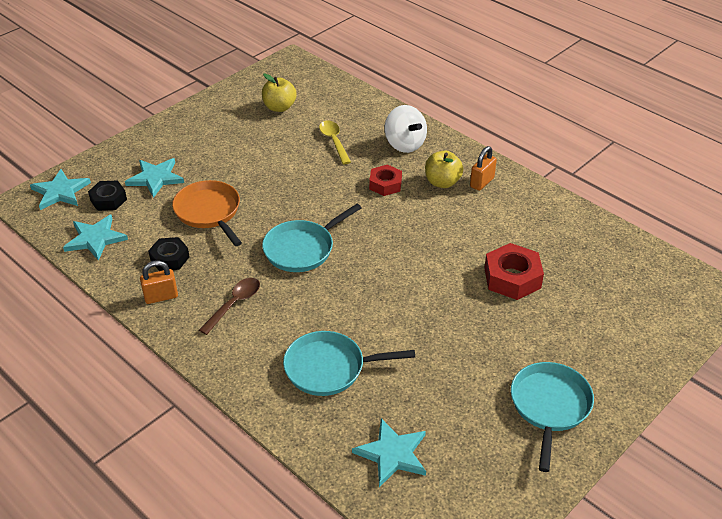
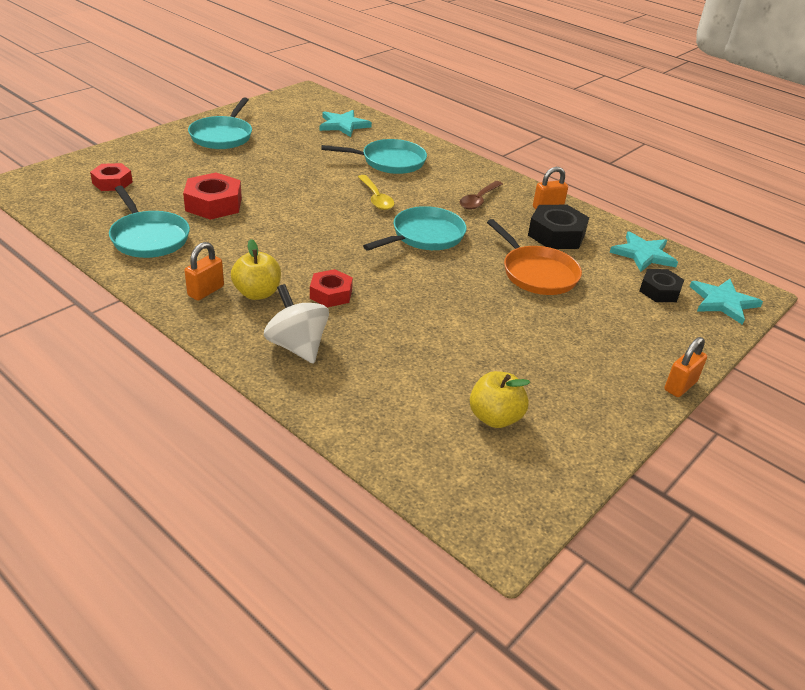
camera: 175 degrees right, 5 degrees down
turquoise star [125,158,184,198] -> none
black nut [148,237,189,271] -> black nut [528,205,589,249], size x1.52
yellow spoon [319,120,351,164] -> yellow spoon moved to [358,175,394,210]
none -> red nut [90,163,133,191]
none -> turquoise pan [109,186,190,258]
none -> orange padlock [664,337,707,397]

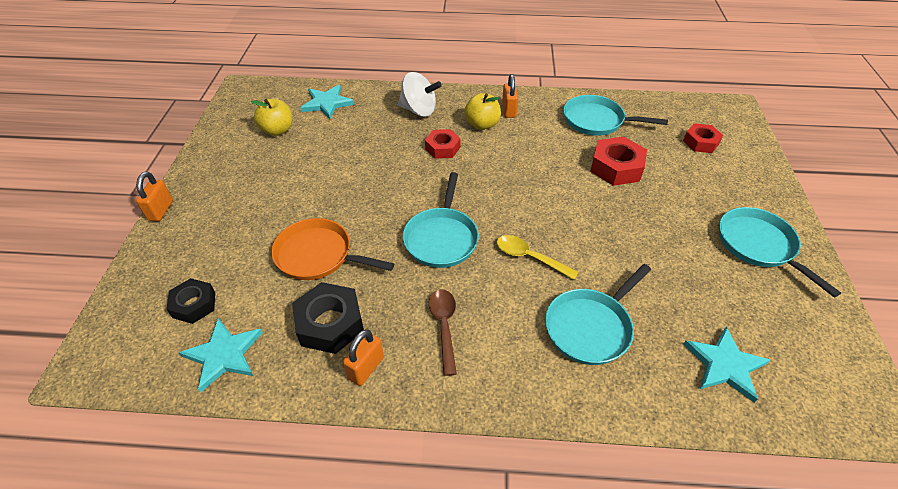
camera: 145 degrees right, 10 degrees up
turquoise star [689,279,763,325] -> turquoise star moved to [300,85,354,119]

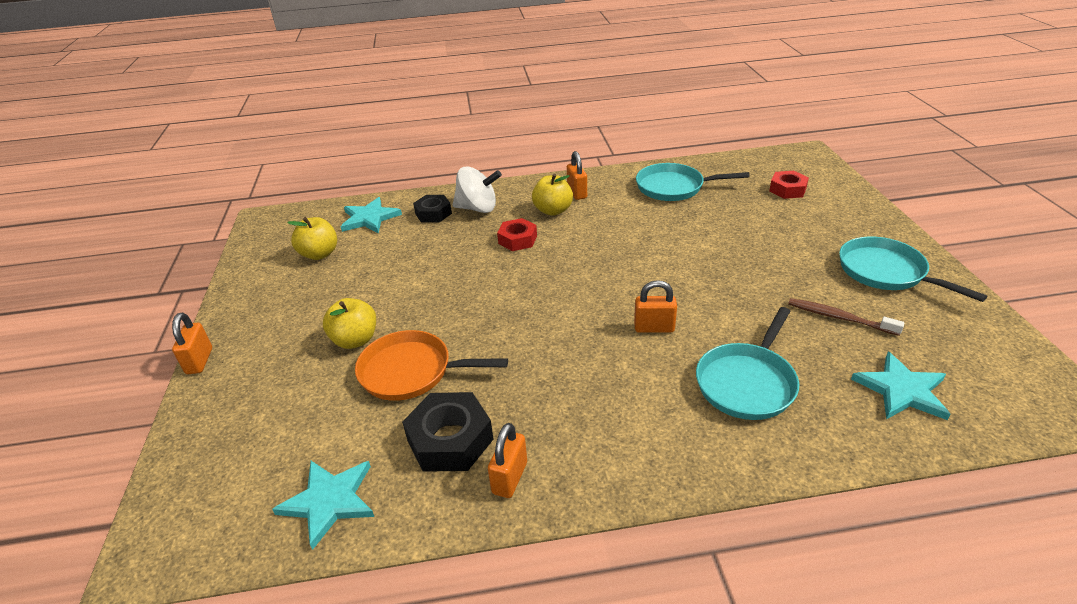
camera: 10 degrees left, 10 degrees down
black nut [167,278,215,324] -> black nut moved to [413,195,452,223]
turquoise pan [403,172,479,268] -> none
brown spoon [429,289,457,376] -> none
yellow spoon [497,235,579,280] -> orange padlock [634,280,677,333]
red nut [590,137,647,186] -> none
none -> yellow apple [323,298,376,349]
none -> brown toothbrush [788,298,905,336]

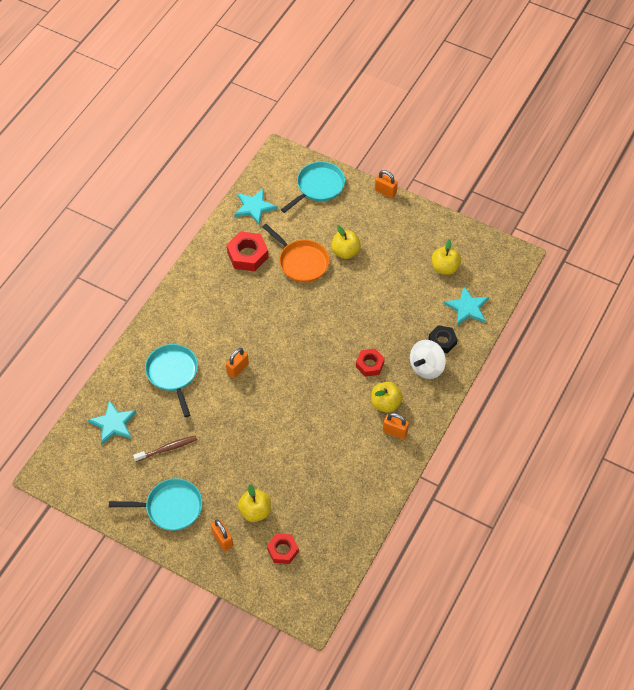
camera: 125 degrees right, 20 degrees up
orange pan [355,330,508,401] -> orange pan turned 90 degrees clockwise [262,224,329,283]
black nut [402,392,494,472] -> red nut [227,231,268,271]
orange padlock [488,423,527,498] -> orange padlock moved to [211,519,233,551]
turquoise pan [636,163,750,201] -> turquoise pan moved to [281,161,345,213]
none -> yellow apple [238,484,271,522]

